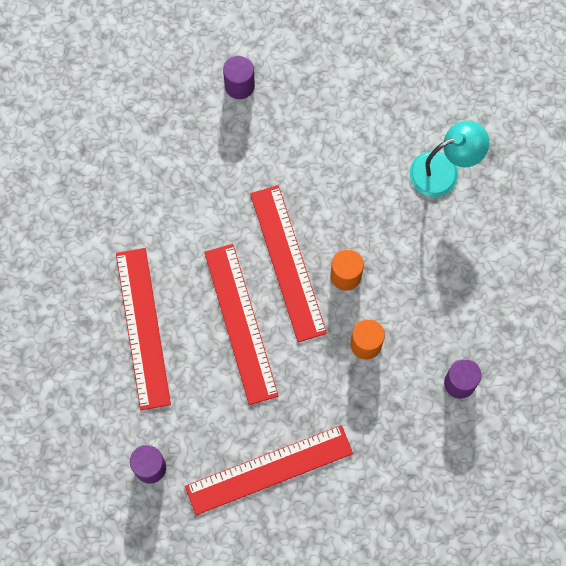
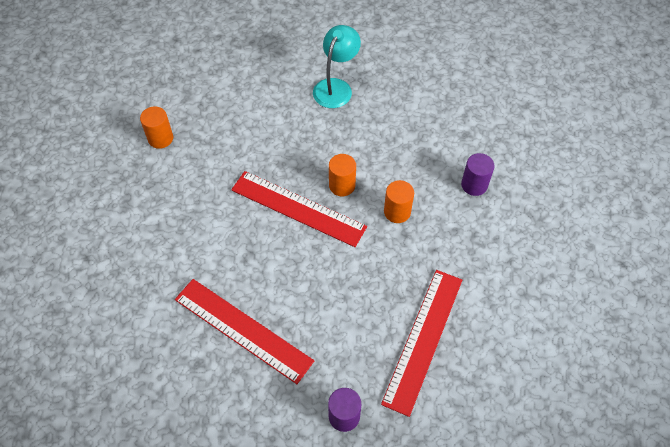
camera: 45 degrees left, 15 degrees down
red ruler [204,244,279,405] -> none
purple cylinder [223,55,255,99] -> orange cylinder [140,106,173,149]

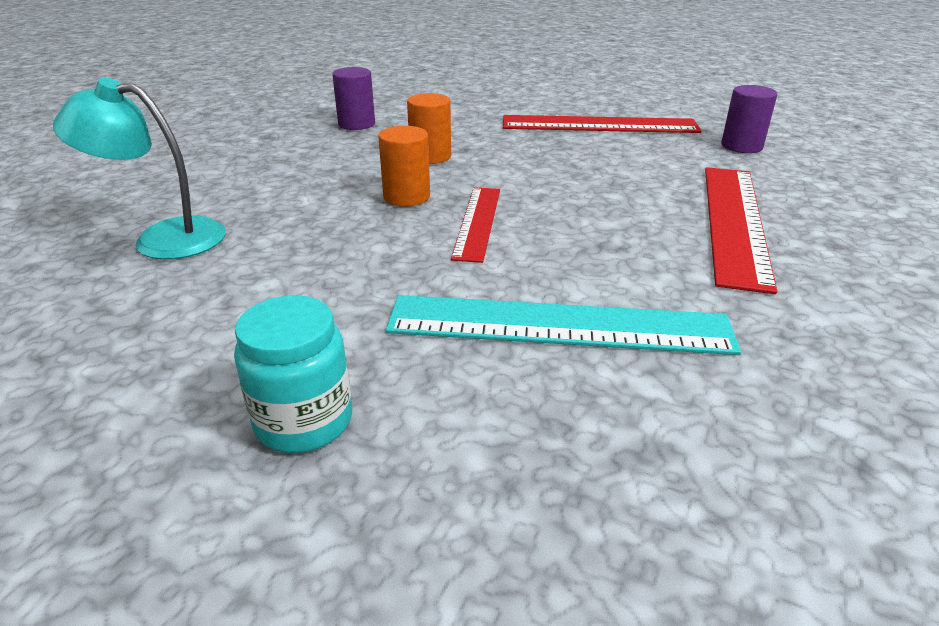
camera: 110 degrees left, 25 degrees down
orange cylinder [140,106,173,149] -> none
red ruler [231,171,367,247] -> red ruler [451,187,500,263], size x0.60
none -> turquoise jar [234,295,352,453]
none -> turquoise ruler [386,295,741,355]

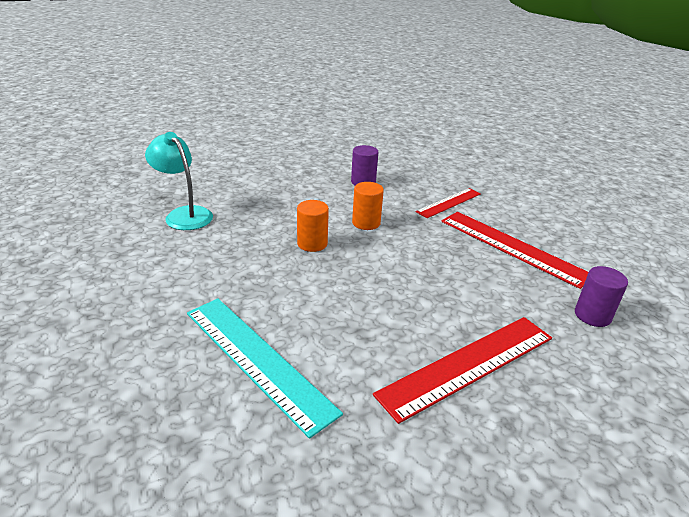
camera: 40 degrees right, 0 degrees up
turquoise jar [234,295,352,453] -> none
red ruler [451,187,500,263] -> red ruler moved to [415,188,481,218]

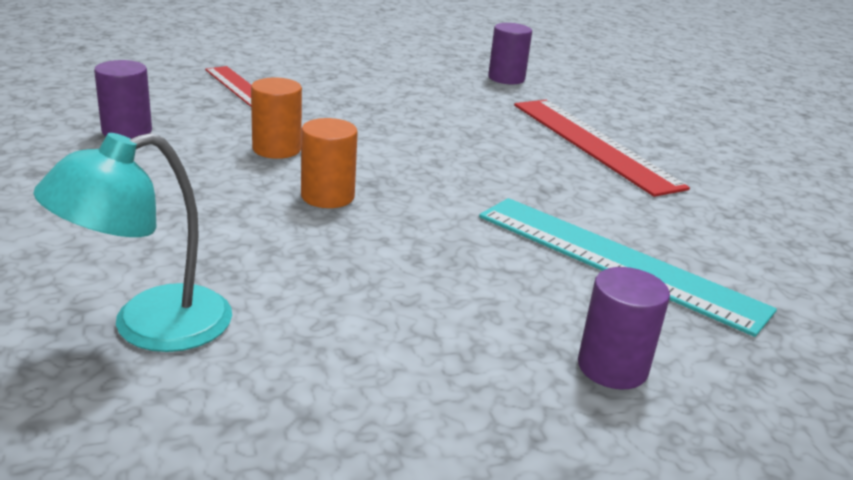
camera: 85 degrees left, 5 degrees down
turquoise ruler [187,298,343,439] -> turquoise ruler turned 75 degrees clockwise [479,198,777,337]
red ruler [442,212,589,289] -> none
none -> purple cylinder [578,267,670,389]

